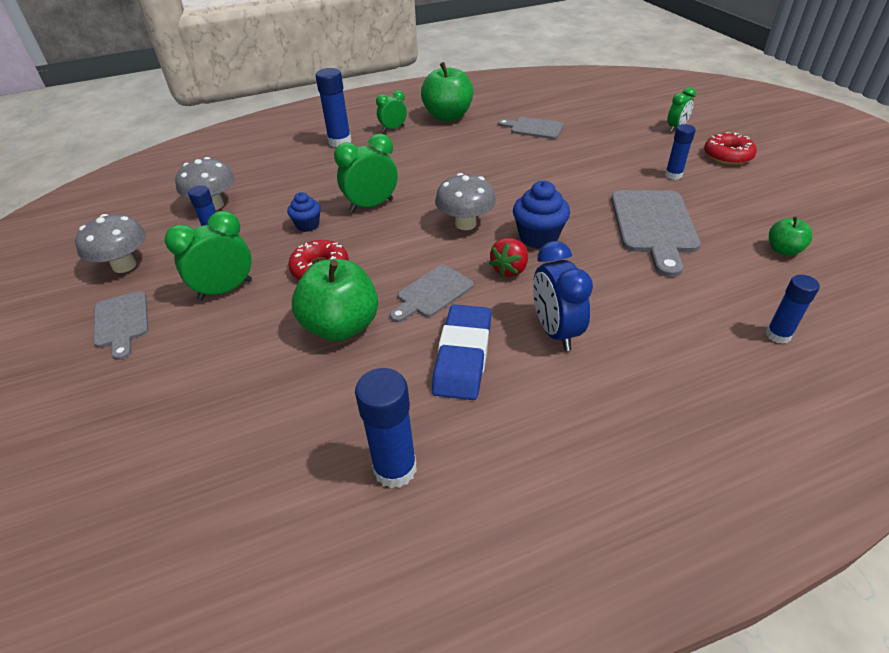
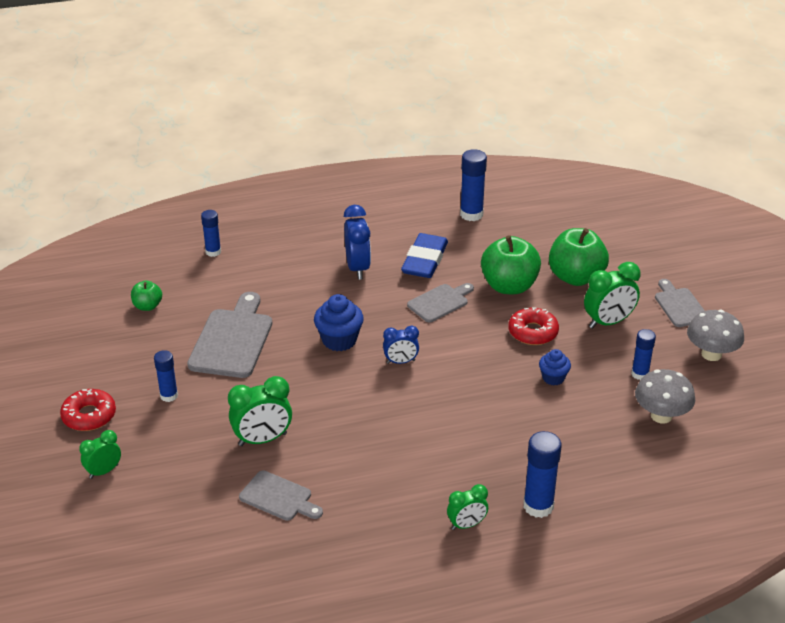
camera: 175 degrees left, 5 degrees down
green clock [334,134,397,212] -> green clock moved to [228,376,292,446]
green apple [421,62,473,121] -> green apple moved to [549,228,609,286]
grey mushroom [435,173,496,230] -> blue clock [383,326,419,364]
red strawberry [489,238,528,277] -> none

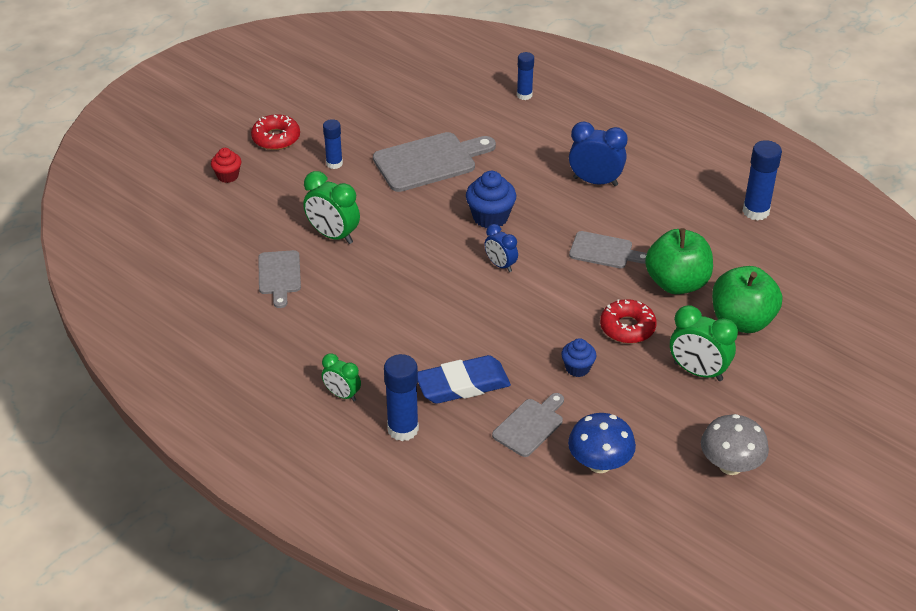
camera: 55 degrees right, 5 degrees up
green clock [79,430,121,479] -> red cupcake [211,148,241,183]
green apple [131,280,162,311] -> none
blue clock [344,205,371,280] -> blue clock turned 120 degrees counterclockwise [569,122,628,186]
blue eraser [401,233,448,278] -> blue eraser moved to [418,355,511,404]
blue glue stick [631,329,656,380] -> none
grey mushroom [635,369,695,423] -> blue mushroom [568,413,636,473]
grey cutting board [655,279,705,327] -> grey cutting board moved to [492,393,564,457]

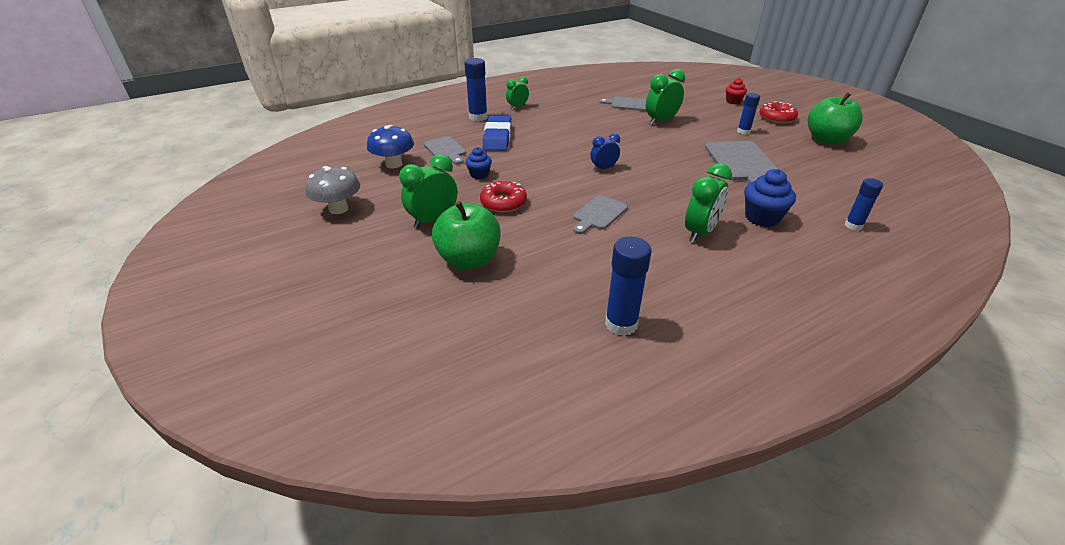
camera: 110 degrees right, 5 degrees down
blue cupcake [466,171,516,228] -> blue cupcake moved to [744,169,796,227]
blue clock [569,122,628,186] -> green clock [685,163,732,242]
green apple [645,228,713,294] -> green apple moved to [808,92,863,145]

